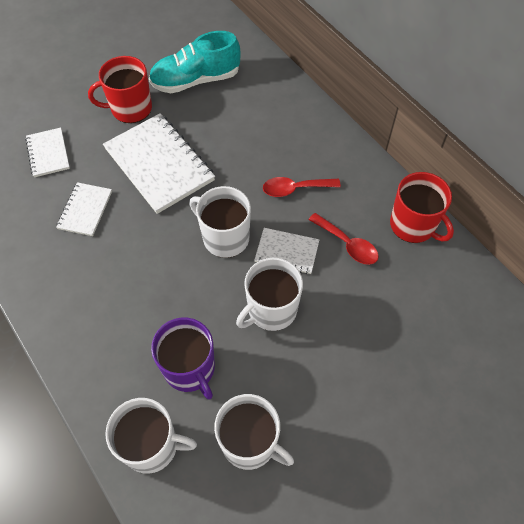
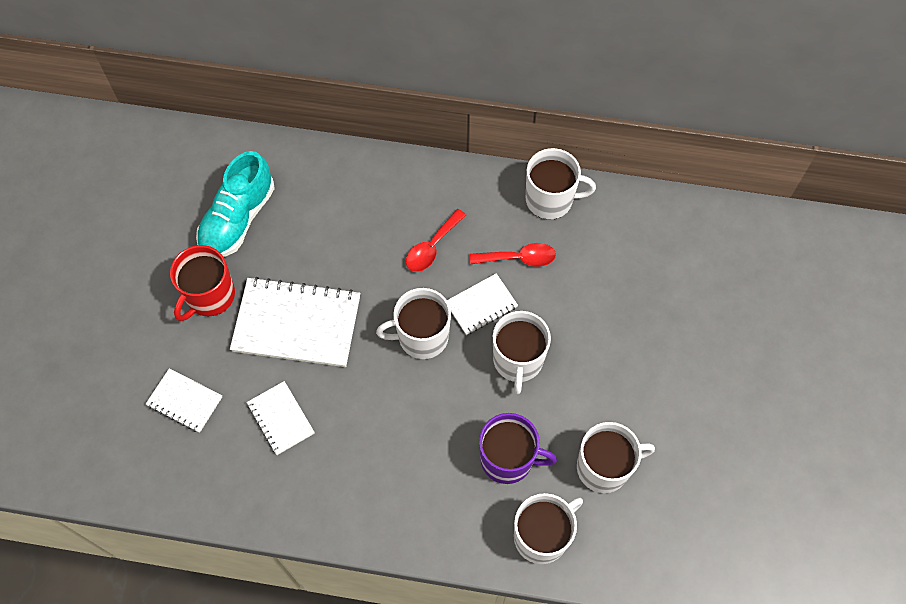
camera: 45 degrees left, 5 degrees up
red mug [390,172,454,243] -> white mug [526,148,596,220]

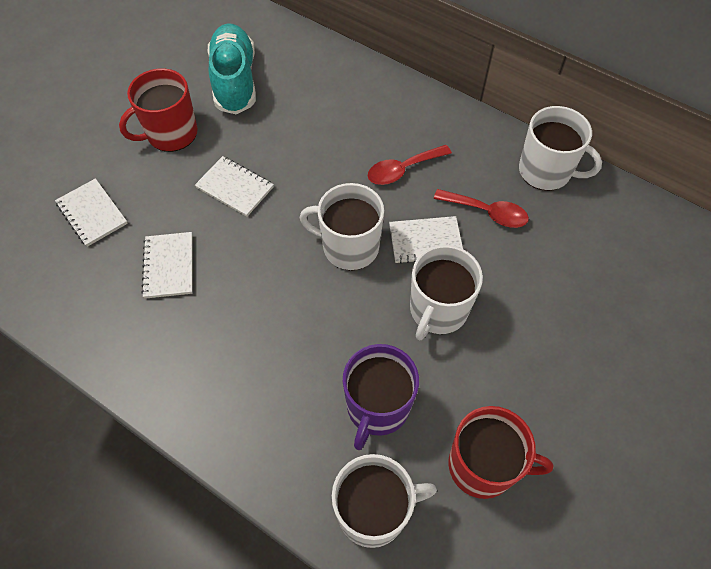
camera: 25 degrees right, 5 degrees down
turquoise shoe [196,151,275,257] -> turquoise shoe turned 120 degrees clockwise [208,23,256,114]
white notebook [230,277,360,367] -> white notebook [195,156,274,217], size x0.53
purple mug [479,413,557,484] -> purple mug turned 75 degrees clockwise [343,344,419,450]
white mug [577,422,655,493] -> red mug [448,406,554,499]

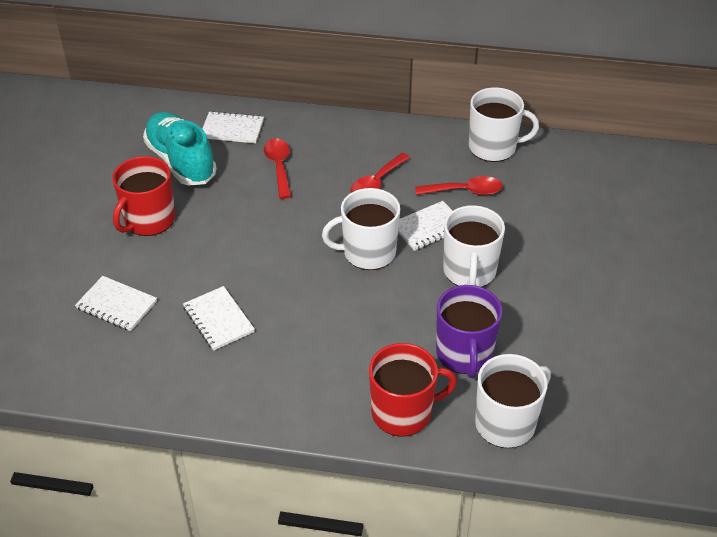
camera: 25 degrees left, 15 degrees down
white notebook [195,156,274,217] -> white notebook moved to [202,111,264,143]
red mug [448,406,554,499] -> red mug moved to [369,343,457,437]
none -> red spoon [264,139,291,199]

